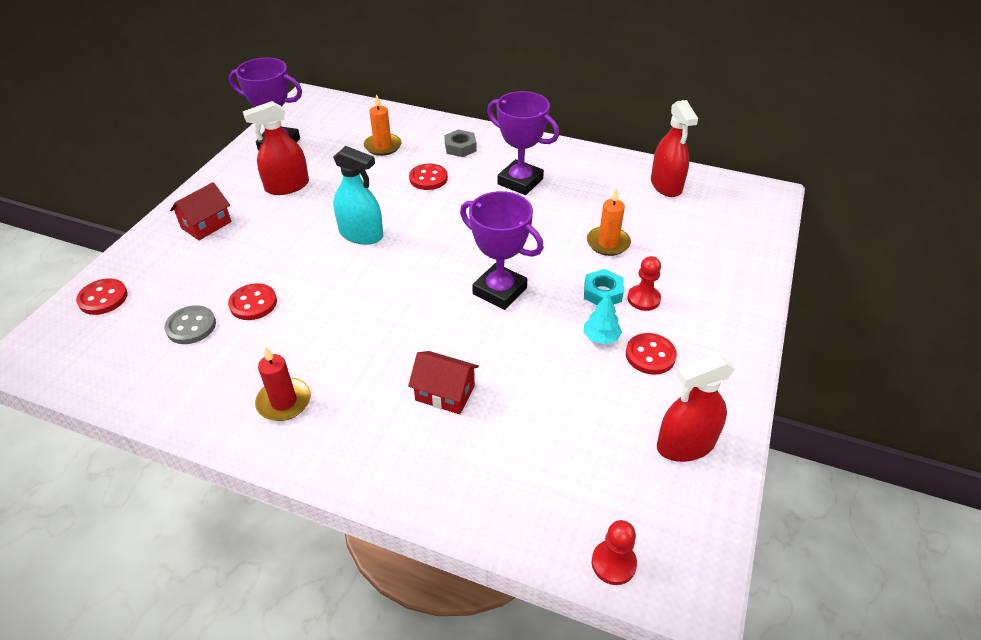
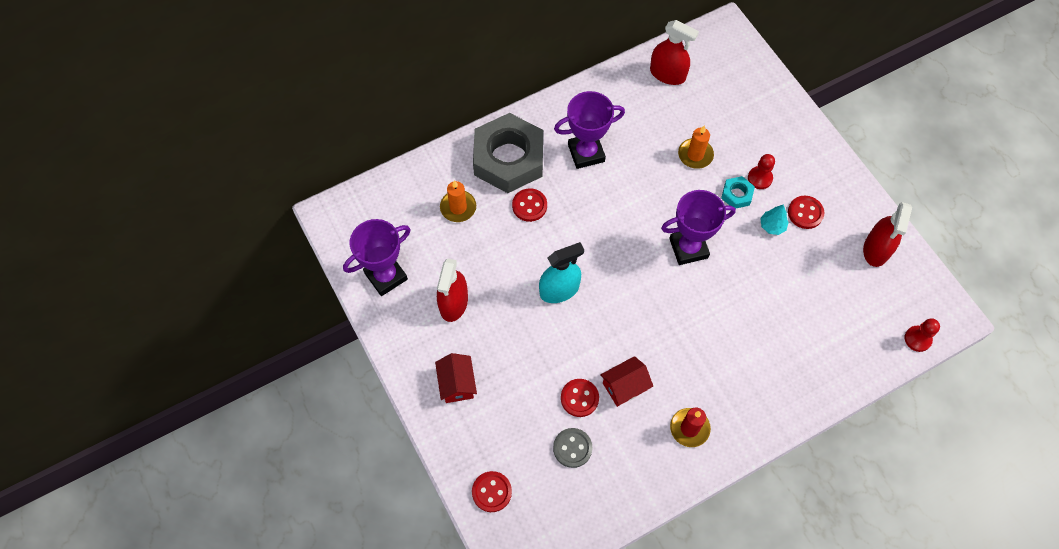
camera: 50 degrees left, 20 degrees up
red house [408,351,479,414] -> red house moved to [600,356,653,407]
grey nut [444,129,477,157] -> grey nut [473,113,543,193], size x2.40

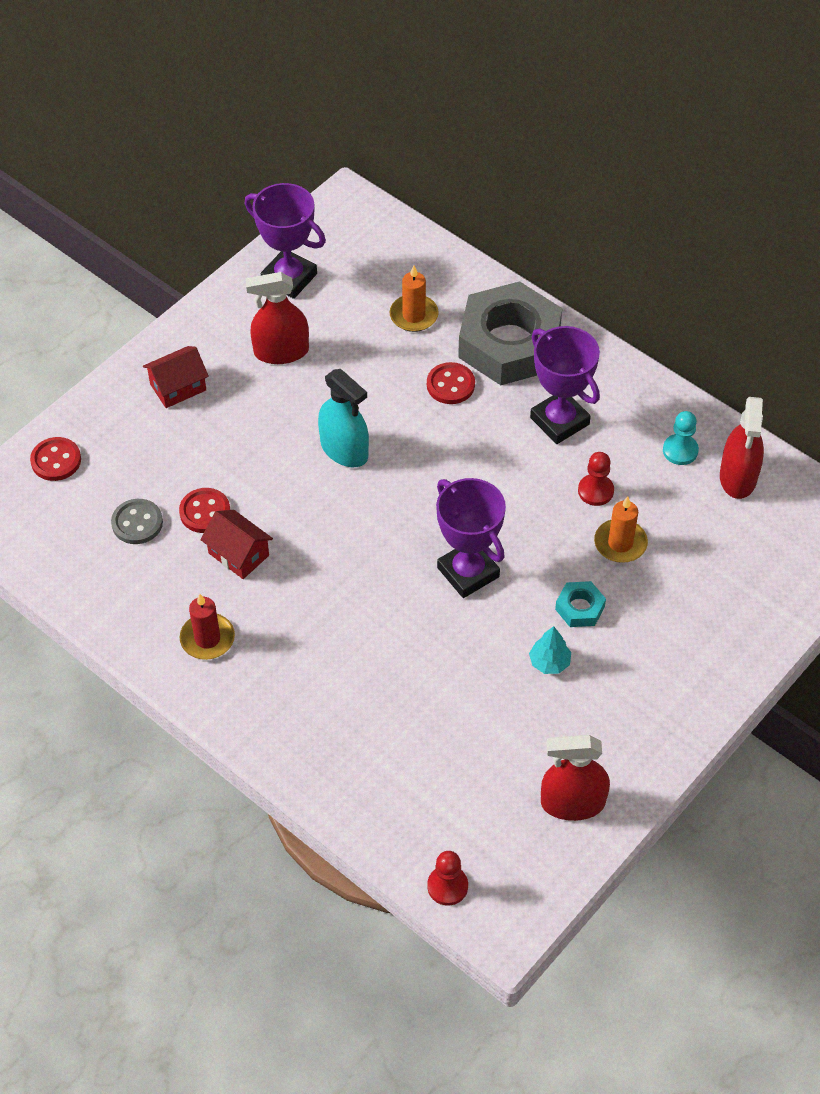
camera: 70 degrees right, 10 degrees down
red pawn [748,154,775,189] -> red pawn moved to [578,452,614,506]
red button [788,196,824,229] -> none
none -> turquoise pawn [663,411,699,465]

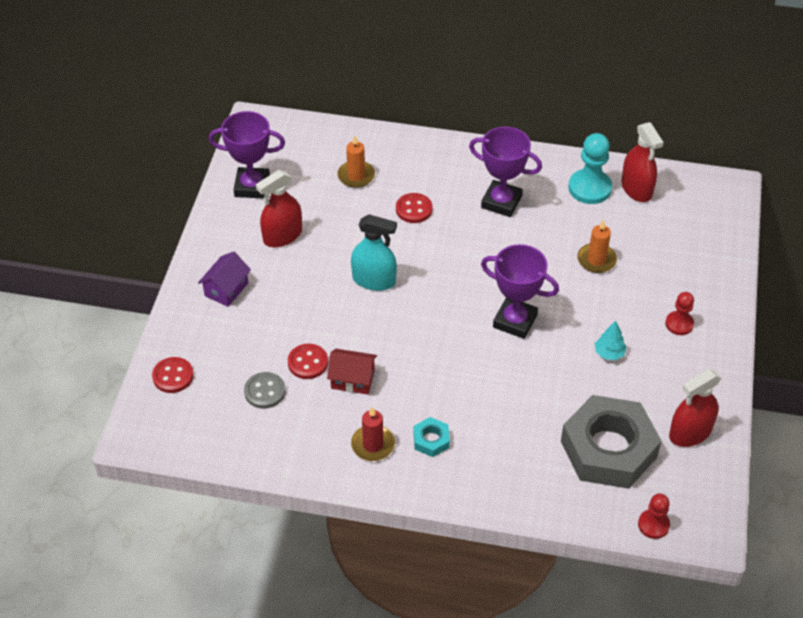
camera: 30 degrees left, 5 degrees down
red house [143,346,209,408] -> purple house [198,252,251,307]
grey nut [458,281,562,385] -> grey nut moved to [561,395,662,489]
turquoise nut [555,581,606,627] -> turquoise nut moved to [413,417,450,457]
red pawn [578,452,614,506] -> red pawn moved to [665,292,694,335]
turquoise pawn [663,411,699,465] -> turquoise pawn [569,133,612,204], size x1.67

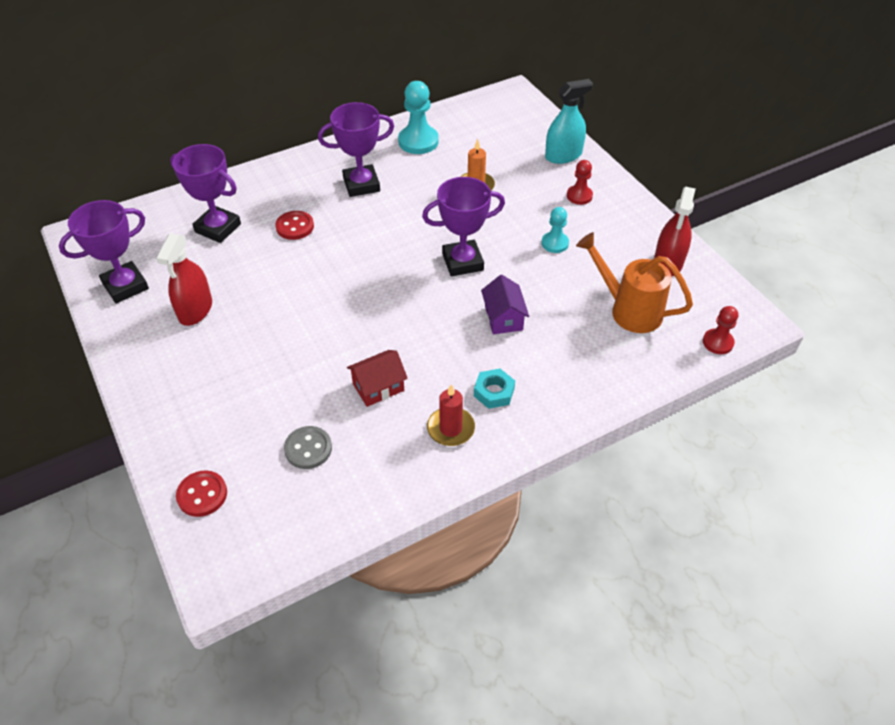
camera: 40 degrees left, 0 degrees up
purple house [198,252,251,307] -> purple house moved to [481,275,529,334]
red button [288,344,328,379] -> none
orange candle [338,135,375,188] -> purple trophy [170,144,241,243]
turquoise spray bottle [351,214,397,291] -> turquoise spray bottle moved to [545,79,593,164]
grey nut [561,395,662,489] -> orange watering can [576,232,693,333]
turquoise tree [595,321,627,360] -> turquoise pawn [541,207,569,253]
red spray bottle [621,122,664,202] -> none

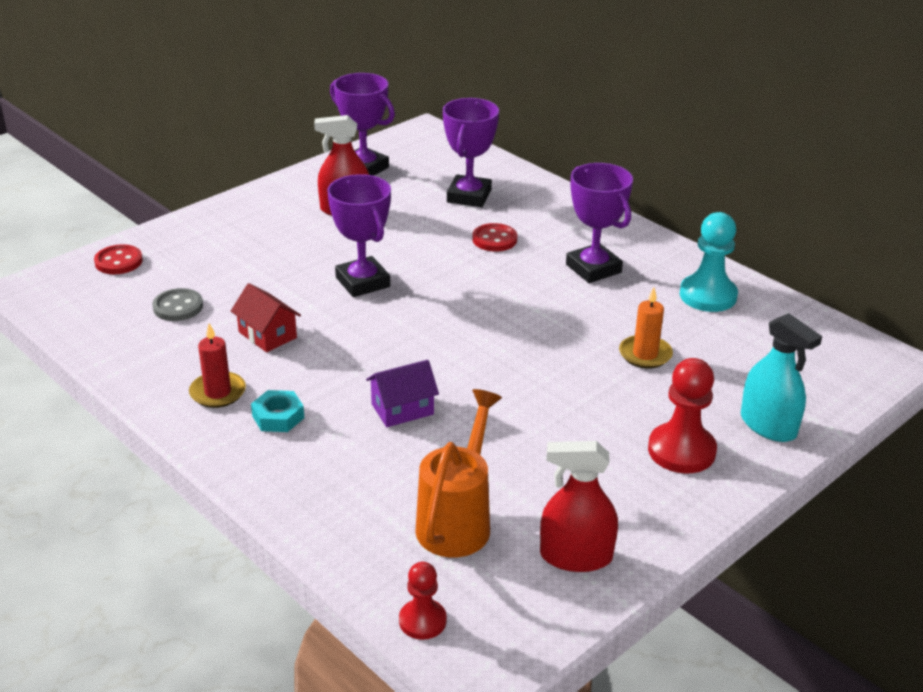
camera: 75 degrees right, 15 degrees down
purple trophy [422,177,505,276] -> purple trophy moved to [327,174,391,297]
turquoise pawn [541,207,569,253] -> none
red pawn [567,160,593,205] -> red pawn [648,358,717,473], size x1.67

